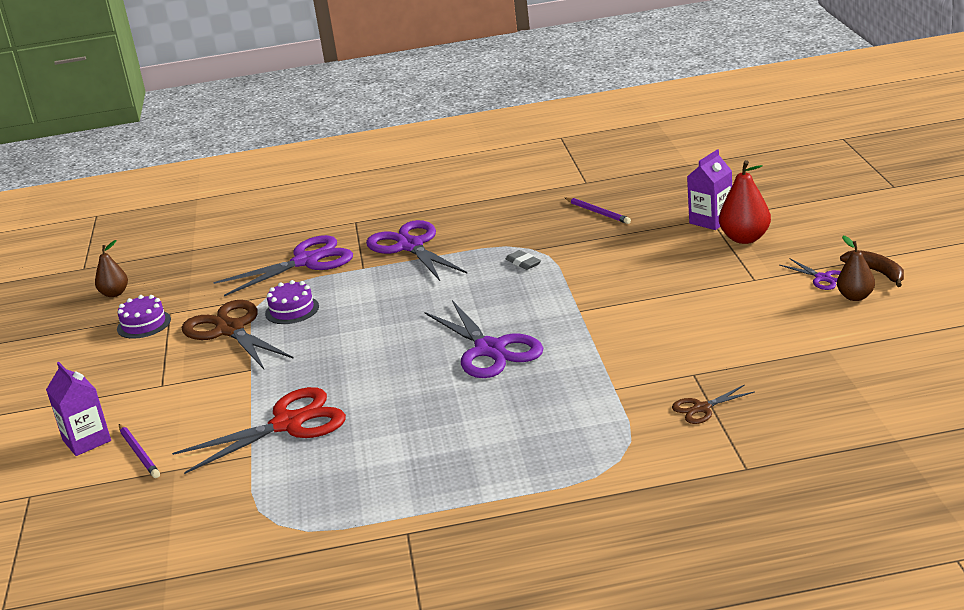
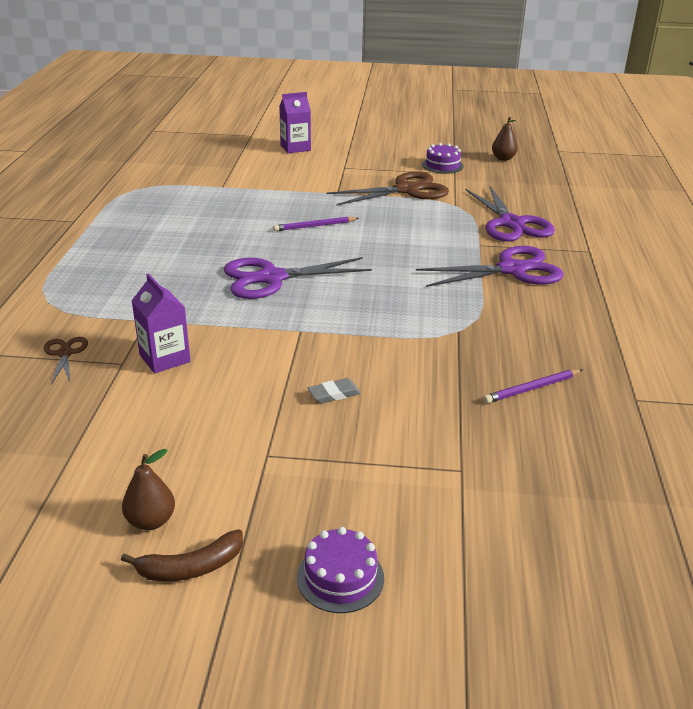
camera: 100 degrees right, 5 degrees up
purple pencil [119,424,160,478] -> purple pencil moved to [273,216,359,231]
red scissors [172,387,346,474] -> none
purple cake [265,280,319,324] -> purple cake moved to [297,527,384,613]
grey eraser [505,250,541,270] -> grey eraser moved to [308,378,361,403]
purple carton [687,149,732,230] -> purple carton moved to [132,273,191,373]
red pear [719,160,771,244] -> none
purple scissors [780,259,841,290] -> none

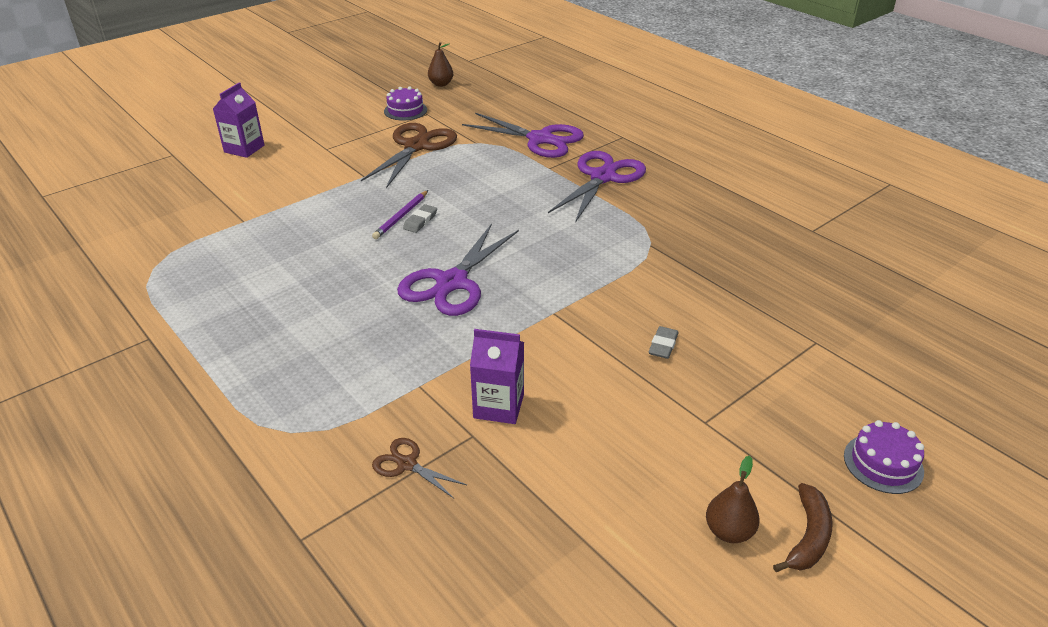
camera: 45 degrees left, 5 degrees up
purple pencil [483,369,583,403] -> none
none -> grey eraser [403,204,437,233]

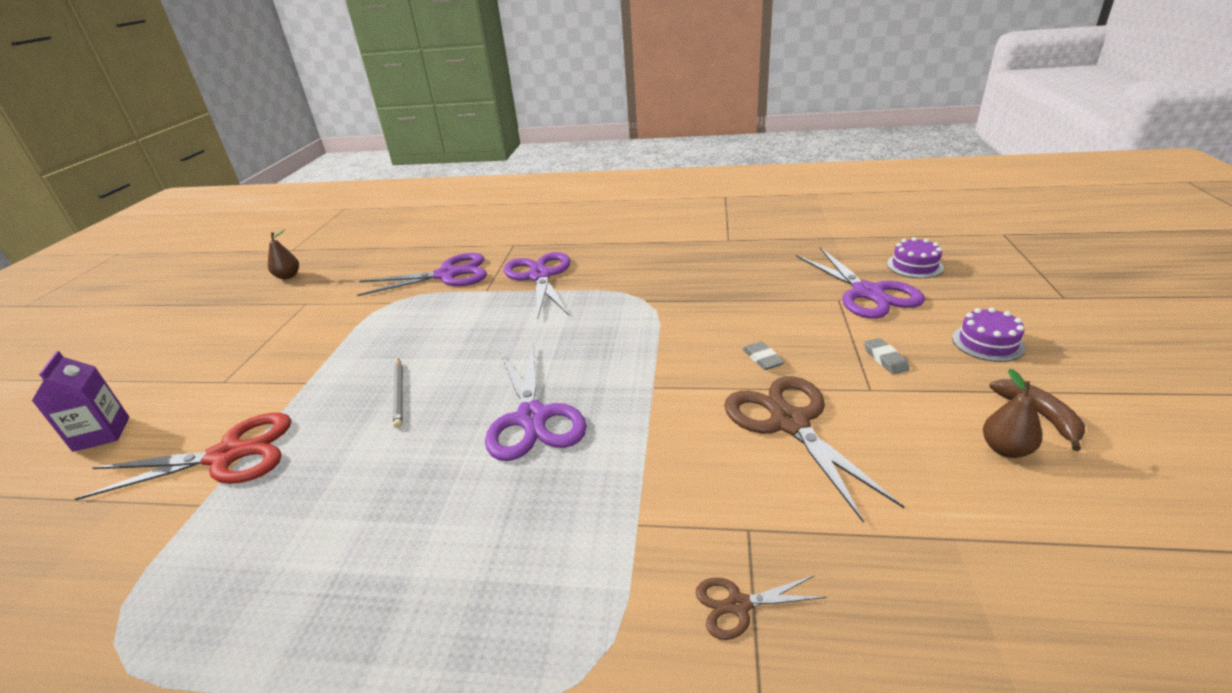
camera: 40 degrees left, 5 degrees down
brown scissors [361,123,457,188] -> brown scissors moved to [724,376,905,523]
purple pencil [372,190,428,239] -> grey pencil [393,359,403,429]
purple cake [384,86,427,121] -> purple cake moved to [887,237,944,278]
grey eraser [403,204,437,233] -> grey eraser moved to [864,338,909,374]
purple carton [470,329,524,424] -> none
none -> red scissors [75,413,291,500]
none -> purple scissors [796,247,925,318]

